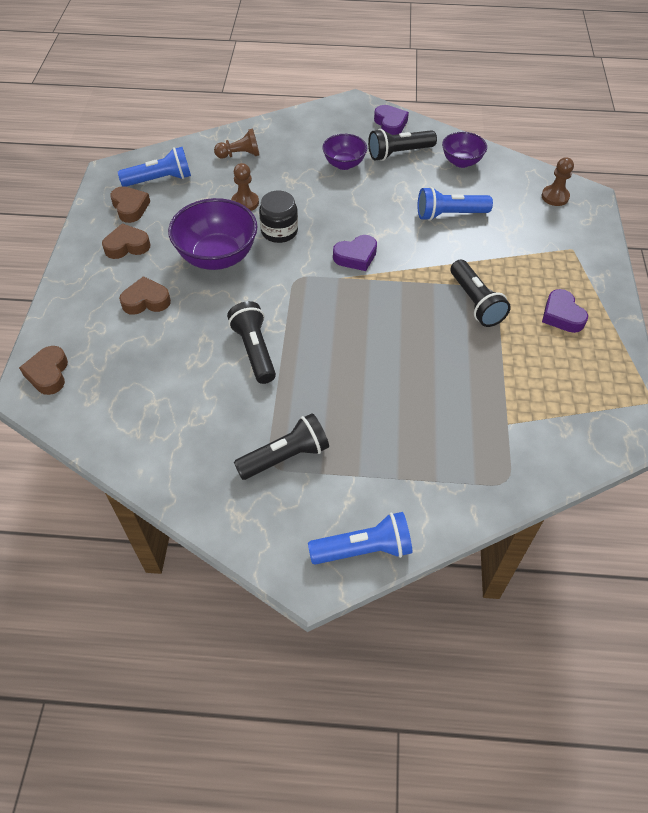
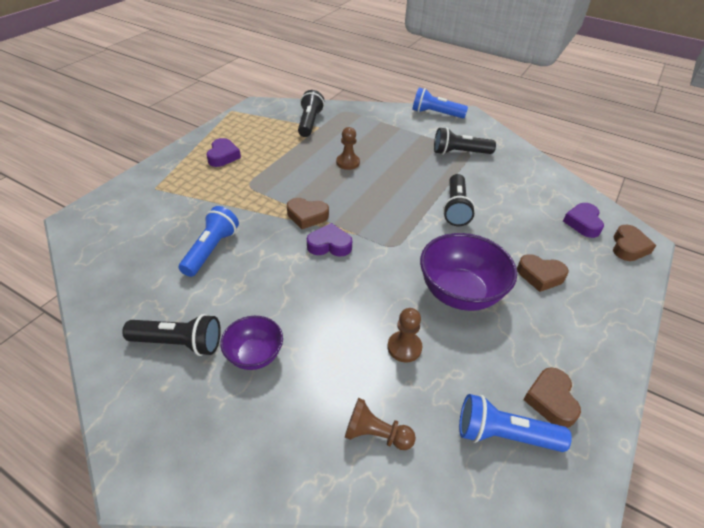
camera: 155 degrees left, 10 degrees down
brown heart [102,223,150,259] -> brown heart moved to [287,198,329,229]
black jar [259,191,298,243] -> none
purple heart [374,105,409,135] -> purple heart moved to [563,203,604,238]
blue flashlight [418,187,493,221] -> blue flashlight turned 90 degrees counterclockwise [179,206,239,277]
purple bowl [442,132,487,168] -> none
black flashlight [451,260,511,327] -> black flashlight moved to [298,90,325,137]
brown pawn [542,157,574,206] -> brown pawn moved to [336,127,360,170]

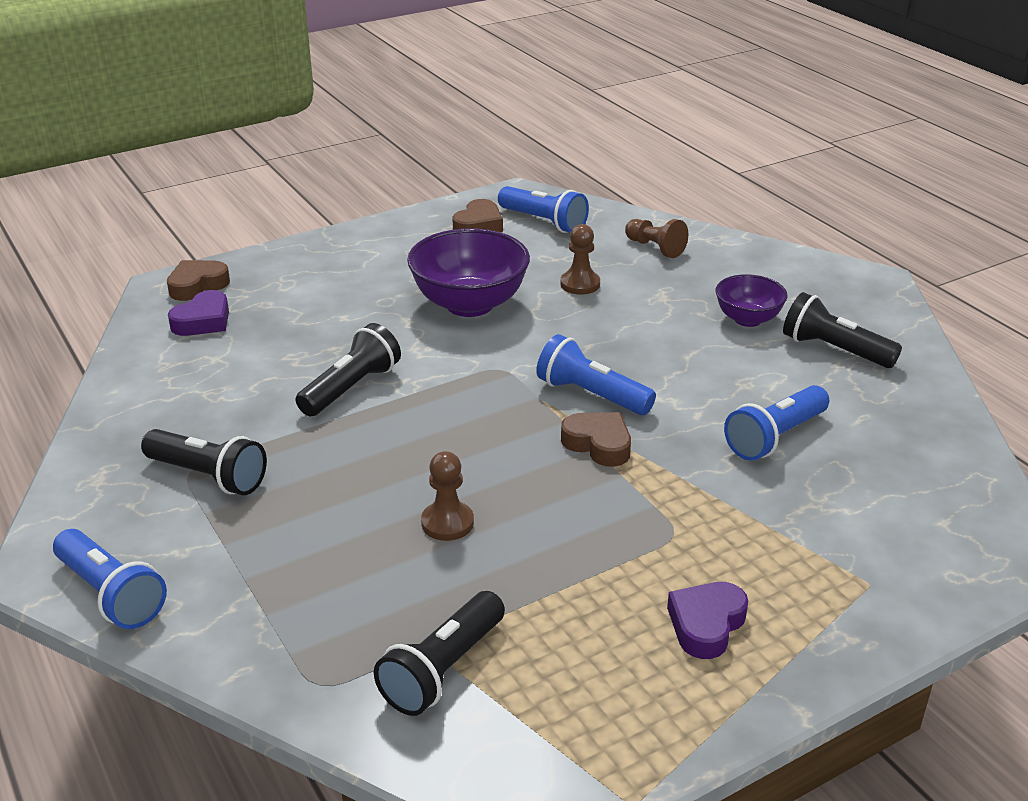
camera: 150 degrees left, 10 degrees down
purple heart [307,223,352,257] -> blue flashlight [536,334,656,415]
brown heart [517,254,569,292] -> none

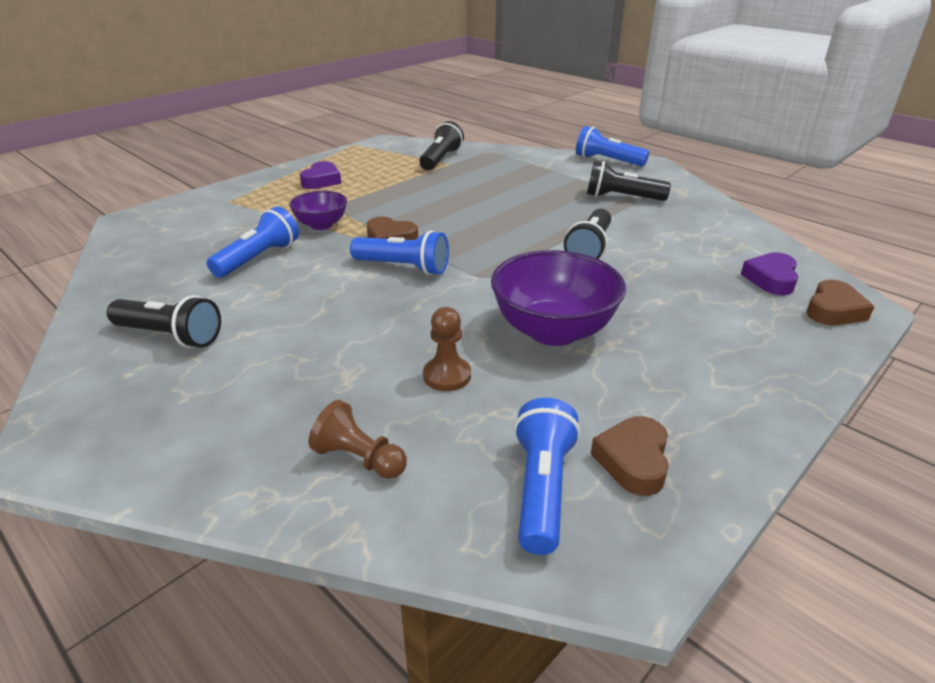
camera: 165 degrees right, 0 degrees up
brown pawn [421,451,474,541] -> none
blue flashlight [498,186,589,233] -> blue flashlight turned 75 degrees clockwise [514,398,581,555]
purple bowl [716,274,788,327] -> purple bowl moved to [289,191,347,230]

